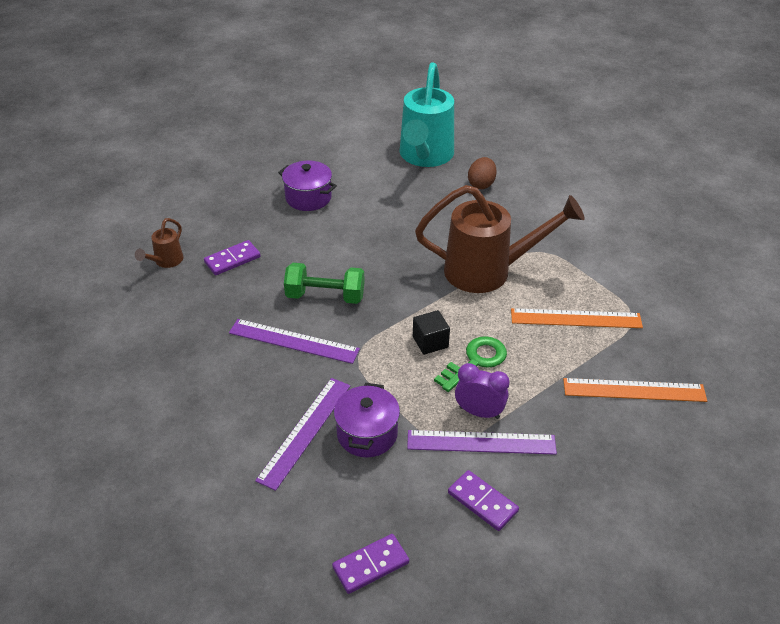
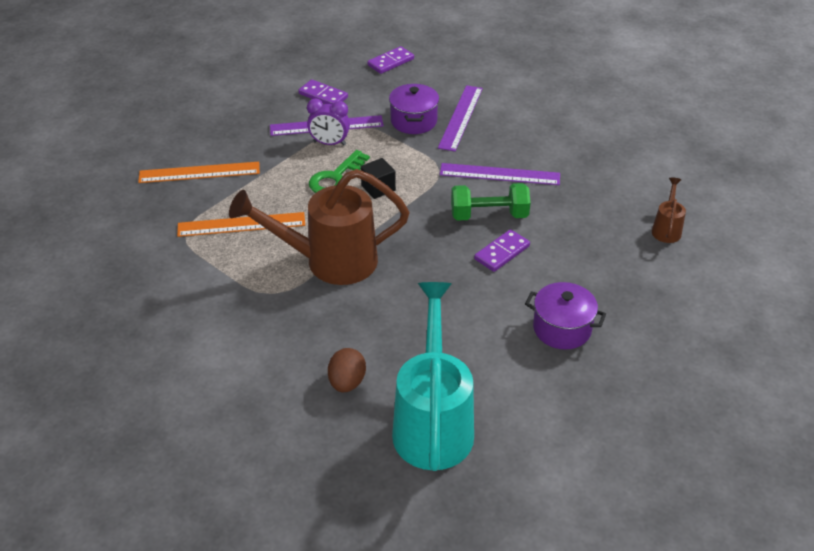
camera: 170 degrees right, 0 degrees up
purple domino [204,240,261,275] -> purple domino moved to [474,229,530,272]

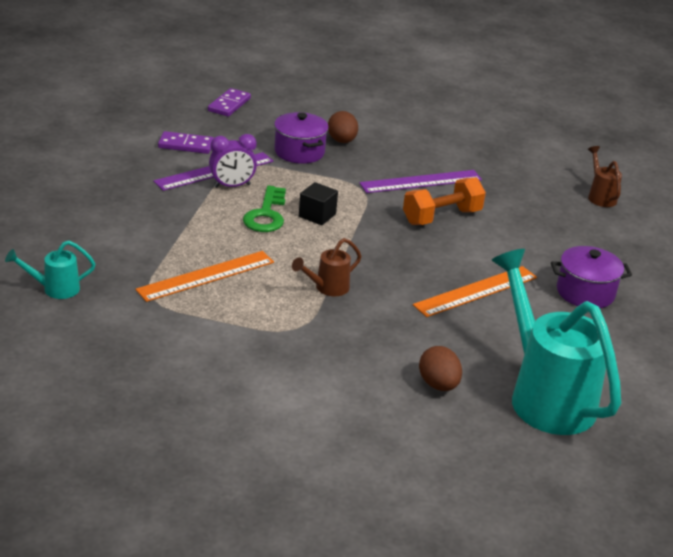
camera: 30 degrees left, 10 degrees down
orange ruler [138,162,260,183] -> orange ruler moved to [413,266,537,317]
brown watering can [229,169,410,285] -> brown watering can [292,238,361,296], size x0.44
purple ruler [438,85,483,152] -> brown egg [328,111,358,143]
green dumbbell [451,183,531,221] -> orange dumbbell [403,177,486,225]
purple domino [474,229,530,272] -> none
none -> turquoise watering can [5,241,95,299]

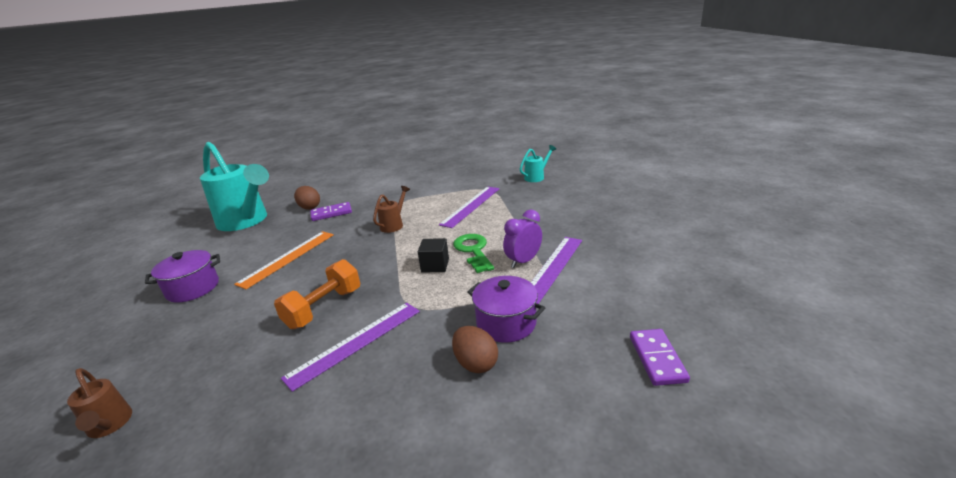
camera: 160 degrees right, 5 degrees down
orange ruler [135,251,274,302] -> purple ruler [439,186,500,228]
purple domino [158,131,214,154] -> purple domino moved to [310,202,352,221]

